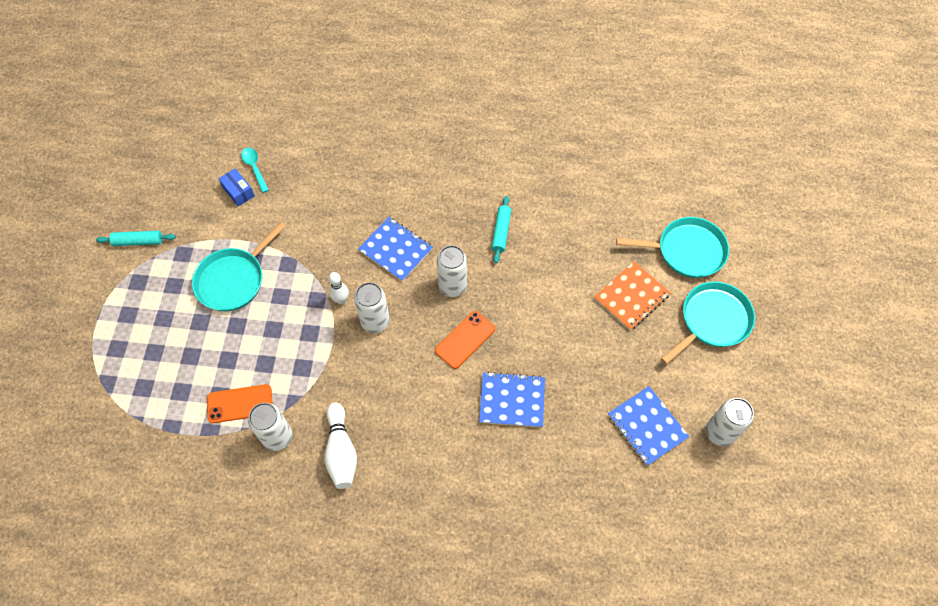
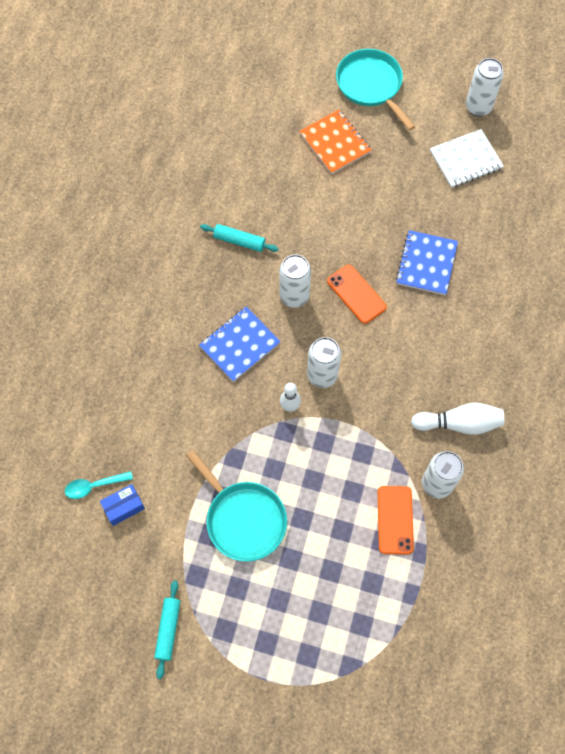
camera: 80 degrees left, 5 degrees up
blue notebook [608,386,690,466] -> white notebook [430,129,504,188]
turquoise pan [616,217,729,278] -> none

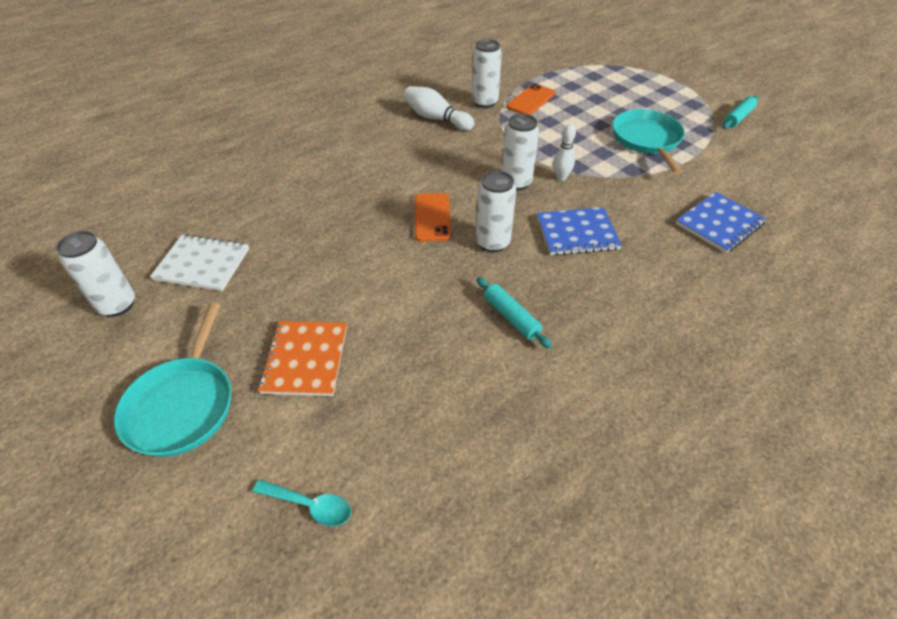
camera: 145 degrees left, 20 degrees down
turquoise spoon [65,471,133,499] -> turquoise spoon moved to [253,480,351,526]
blue box [100,484,145,526] -> none
blue notebook [396,230,458,295] -> blue notebook moved to [676,192,766,253]

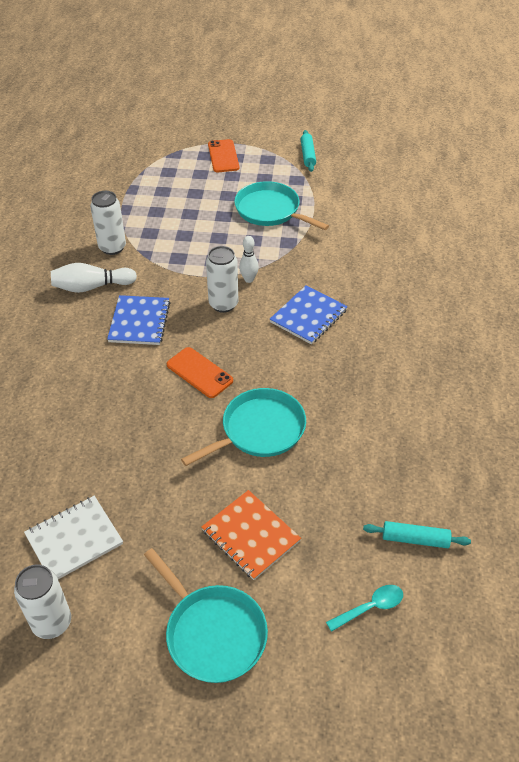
camera: 45 degrees left, 0 degrees up
white can [476,171,516,252] -> none
turquoise rolling pin [477,277,552,348] -> turquoise rolling pin moved to [363,521,471,548]
orange phone [506,83,555,115] -> orange phone moved to [208,139,239,172]
blue notebook [676,192,766,253] -> blue notebook moved to [107,295,170,345]
none -> turquoise pan [181,388,306,466]

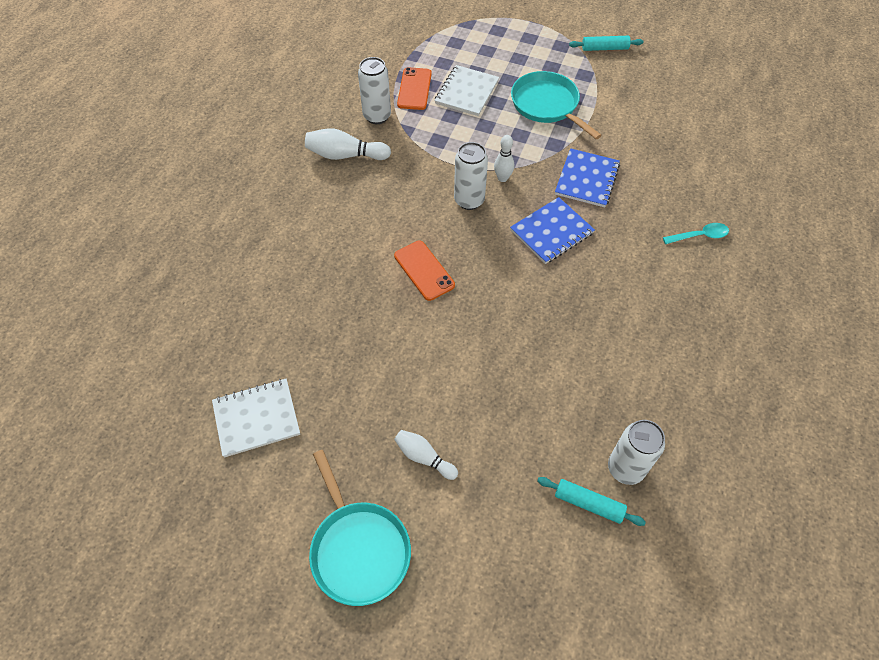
camera: 15 degrees right, 10 degrees up
white can [14,565,71,639] -> white can moved to [608,420,665,485]
blue notebook [107,295,170,345] -> blue notebook moved to [555,148,620,207]
turquoise pan [181,388,306,466] -> none
orange notebook [202,490,301,580] -> white bowling pin [394,430,458,480]
orange phone [208,139,239,172] -> orange phone moved to [397,67,432,110]
turquoise rolling pin [301,130,316,172] -> turquoise rolling pin turned 75 degrees clockwise [569,36,643,51]
turquoise spoon [326,585,403,632] -> turquoise spoon moved to [663,223,729,244]
none -> white notebook [434,65,499,116]

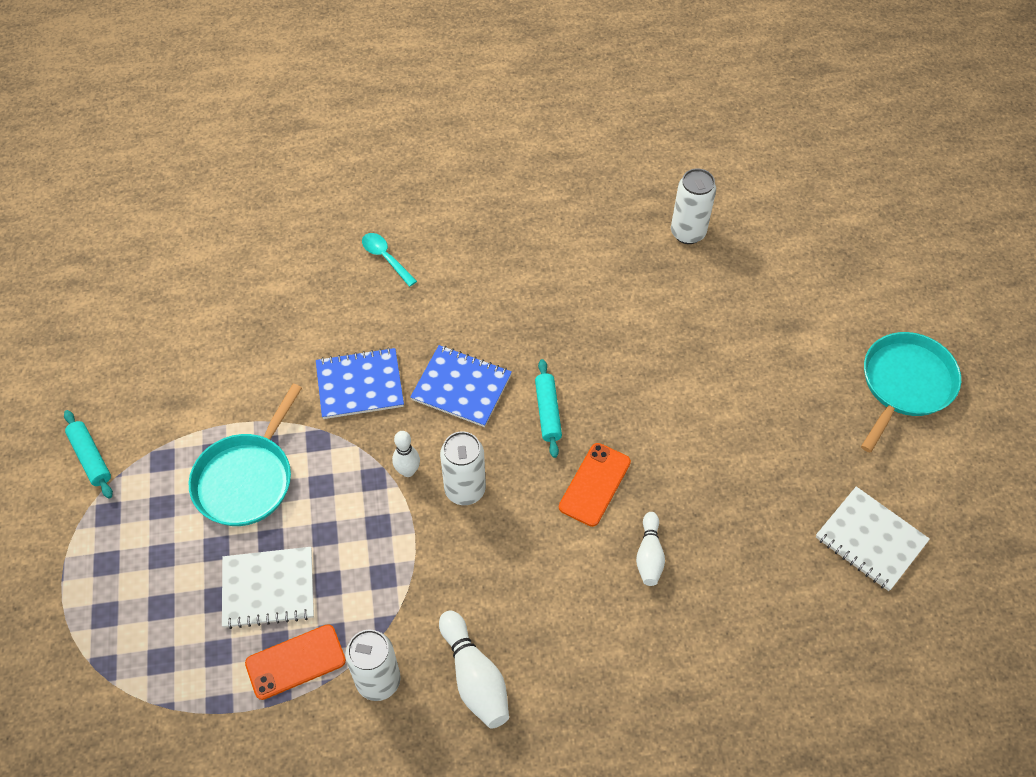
camera: 120 degrees left, 0 degrees up
white bowling pin [394,430,458,480] -> white bowling pin moved to [636,512,665,586]
turquoise rolling pin [537,477,646,526] -> turquoise rolling pin moved to [535,359,562,458]

